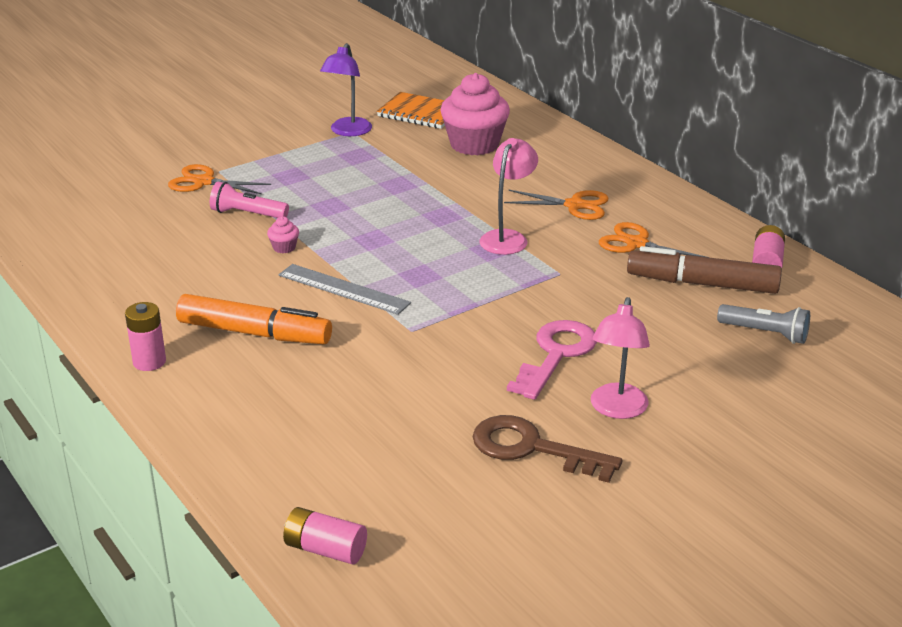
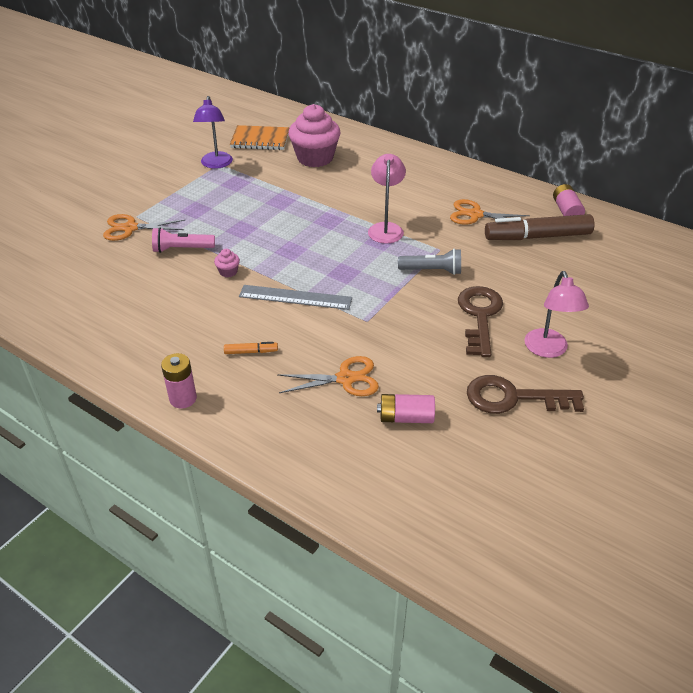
camera: 20 degrees left, 10 degrees up
orange marker [176,294,332,344] -> orange marker [224,342,278,354], size x0.42
pink battery [283,507,367,564] -> pink battery moved to [377,394,435,423]
orange scissors [504,190,608,220] -> orange scissors moved to [277,356,379,396]
pink key [507,320,597,400] -> brown key [458,286,503,357]
grey flashlight [717,304,810,344] -> grey flashlight moved to [398,249,461,275]

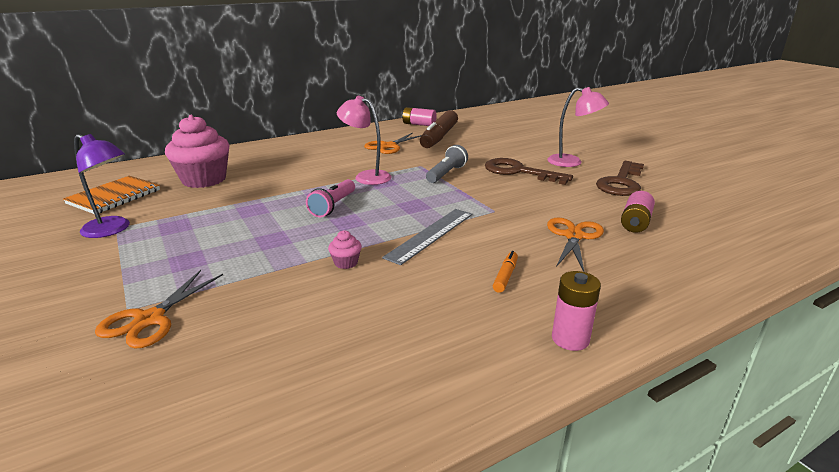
camera: 65 degrees left, 15 degrees down
pink flashlight [152,227,215,253] -> pink flashlight moved to [306,179,355,217]

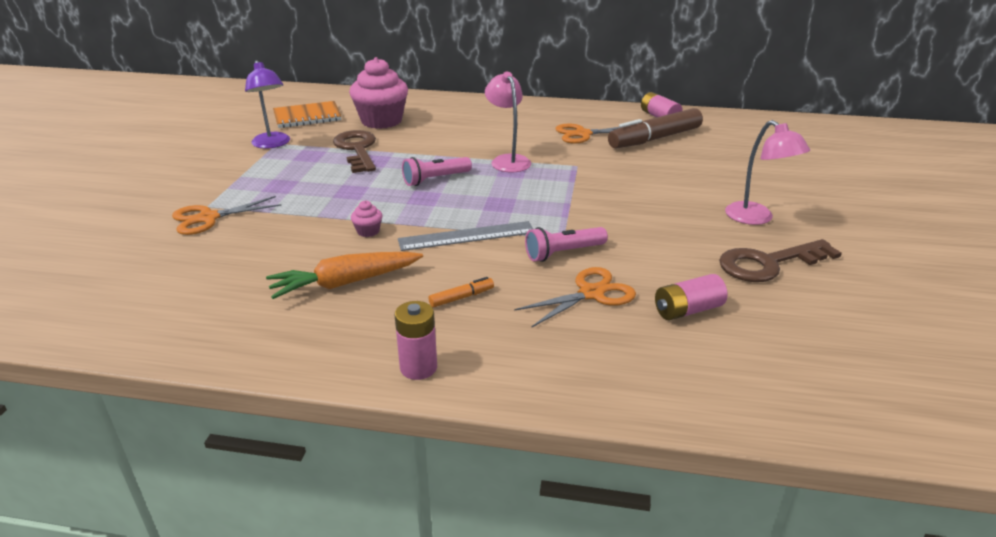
camera: 40 degrees right, 5 degrees up
grey flashlight [426,145,468,183] -> none
brown key [485,158,573,185] -> brown key moved to [333,130,376,173]
none -> orange carrot [266,252,423,299]
none -> pink flashlight [525,227,608,262]

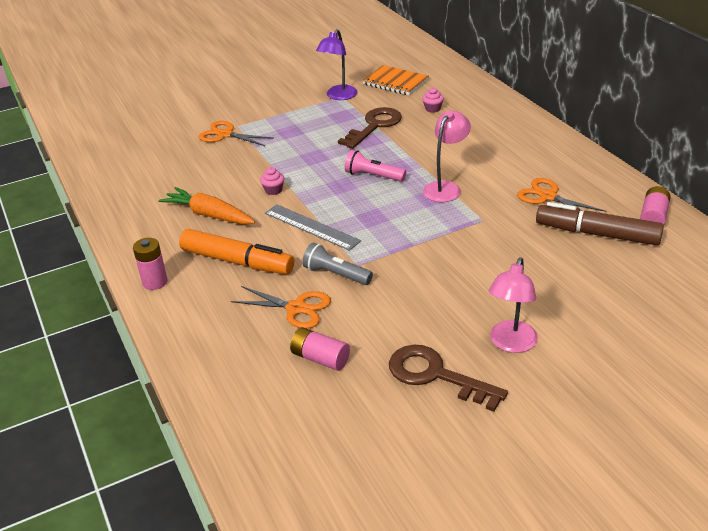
camera: 55 degrees right, 5 degrees up
pink cupcake [349,57,408,129] -> pink cupcake [422,87,444,113], size x0.40
orange marker [428,277,494,307] -> orange marker [179,229,294,274], size x2.38
pink flashlight [525,227,608,262] -> grey flashlight [302,242,373,285]

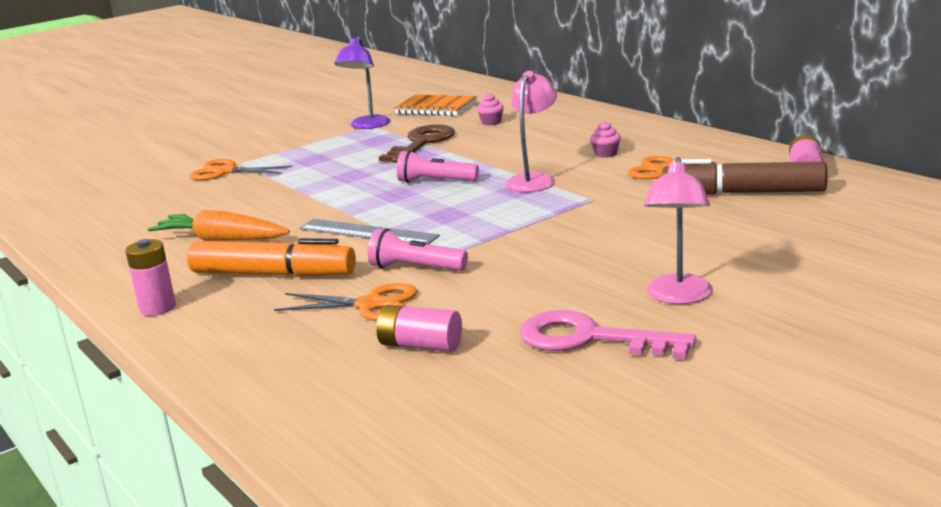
camera: 10 degrees left, 15 degrees down
pink cupcake [260,167,284,195] -> pink cupcake moved to [590,121,621,158]
grey flashlight [302,242,373,285] -> pink flashlight [368,229,468,271]
brown key [389,345,508,412] -> pink key [520,310,697,359]

